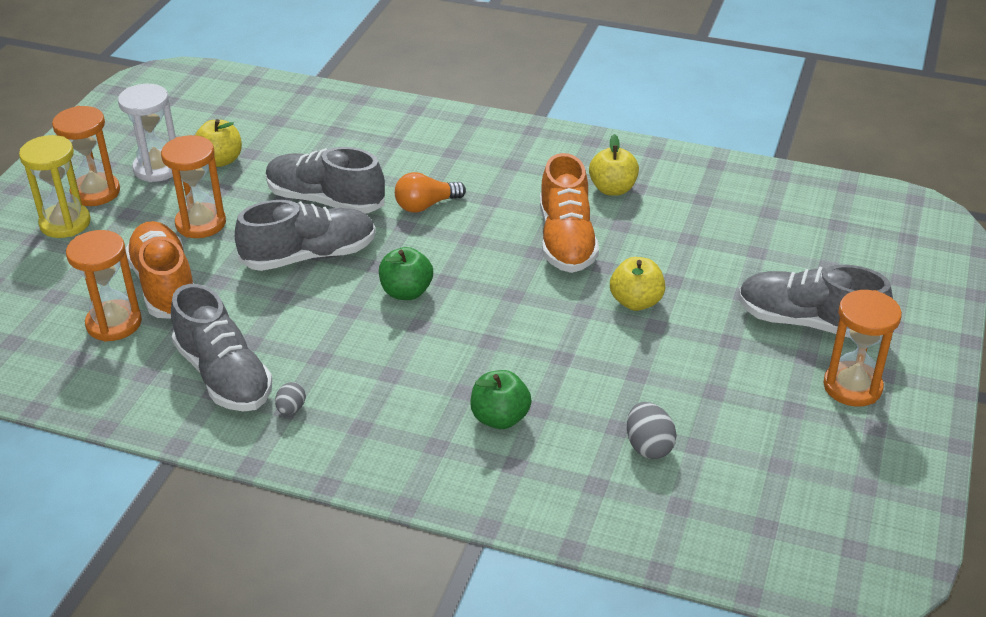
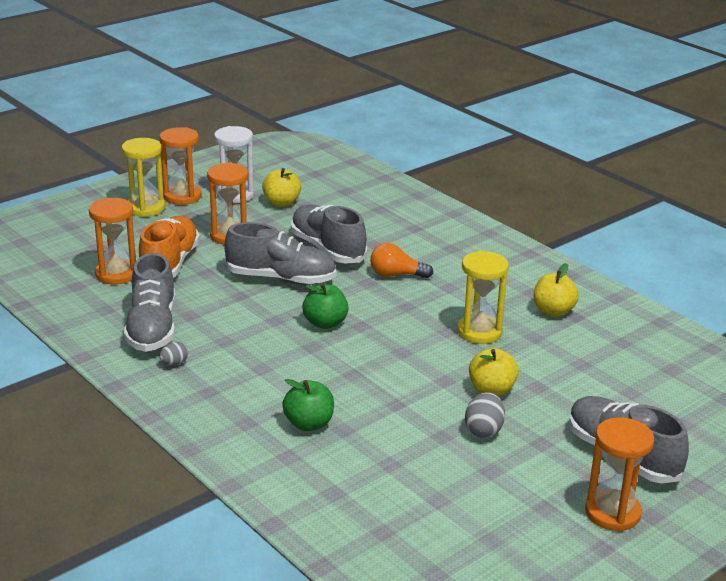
camera: 30 degrees right, 10 degrees down
orange shoe [540,153,599,273] -> yellow hourglass [457,251,509,344]
grey egg [627,402,677,459] -> grey egg moved to [465,392,505,438]

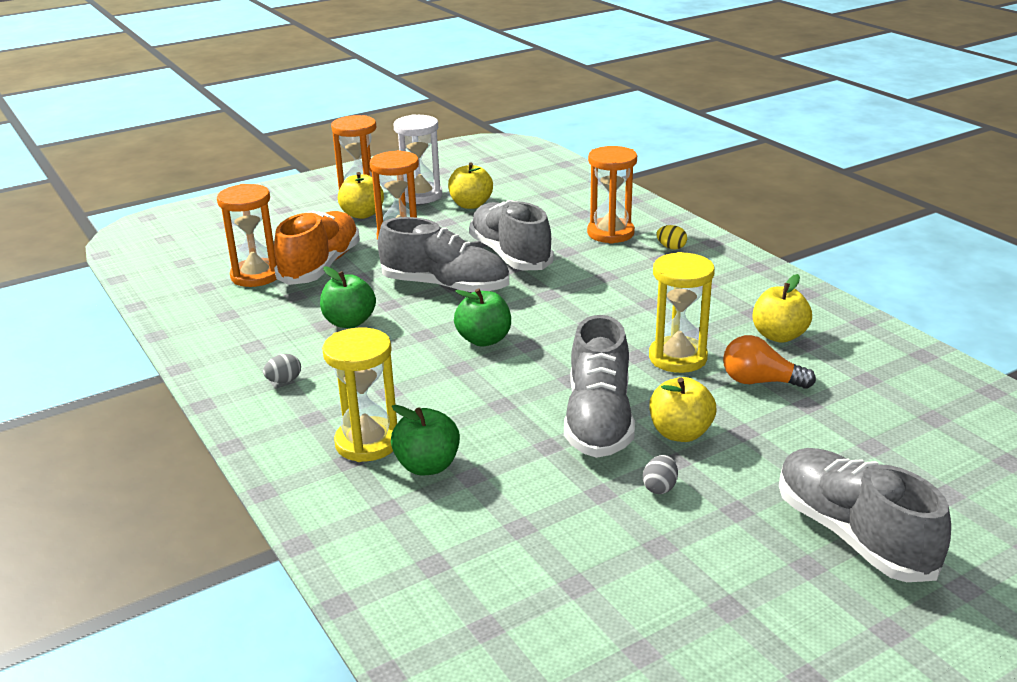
camera: 10 degrees right, 0 degrees up
yellow hourglass [121,138,165,217] -> yellow hourglass moved to [322,328,397,462]
grey shoe [124,253,175,352] -> grey shoe moved to [564,315,635,458]
orange light bulb [370,243,433,278] -> orange light bulb moved to [723,335,816,389]
grey egg [465,392,505,438] -> grey egg [643,455,678,494], size x0.63
orange hourglass [585,417,654,531] -> orange hourglass moved to [587,146,637,244]
none -> green apple [320,266,376,328]
none -> yellow apple [338,172,384,219]
none -> yellow egg [656,225,687,249]

